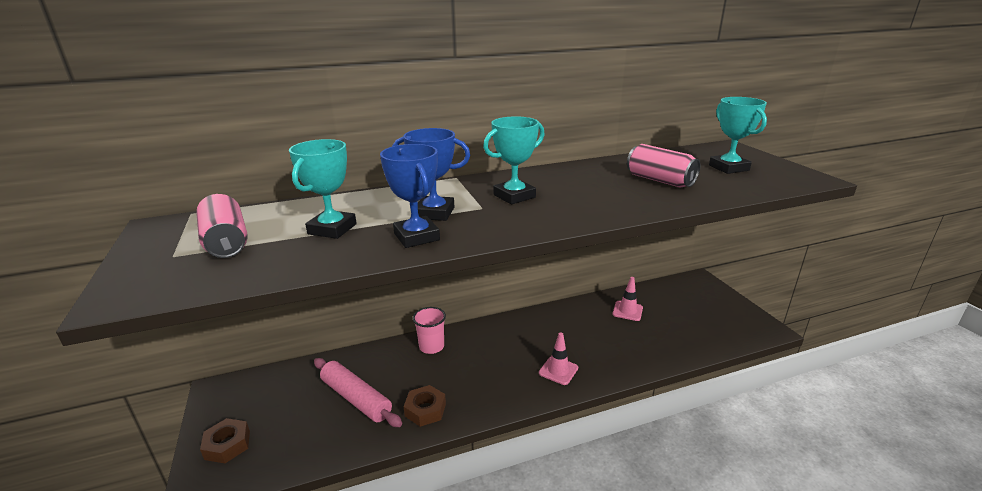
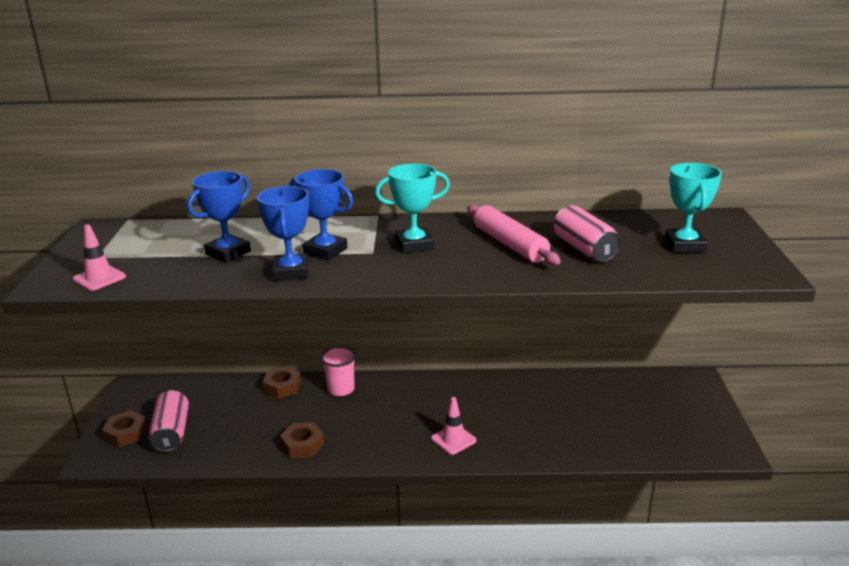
camera: 20 degrees right, 0 degrees up
pink can [196,194,248,258] -> pink can moved to [149,390,189,452]
turquoise trophy [289,139,357,239] -> blue trophy [187,171,251,263]
pink rolling pin [314,358,402,427] -> pink rolling pin moved to [467,205,561,265]
pink traffic cone [613,277,643,321] -> pink traffic cone moved to [73,224,126,291]
none -> brown nut [263,366,301,399]

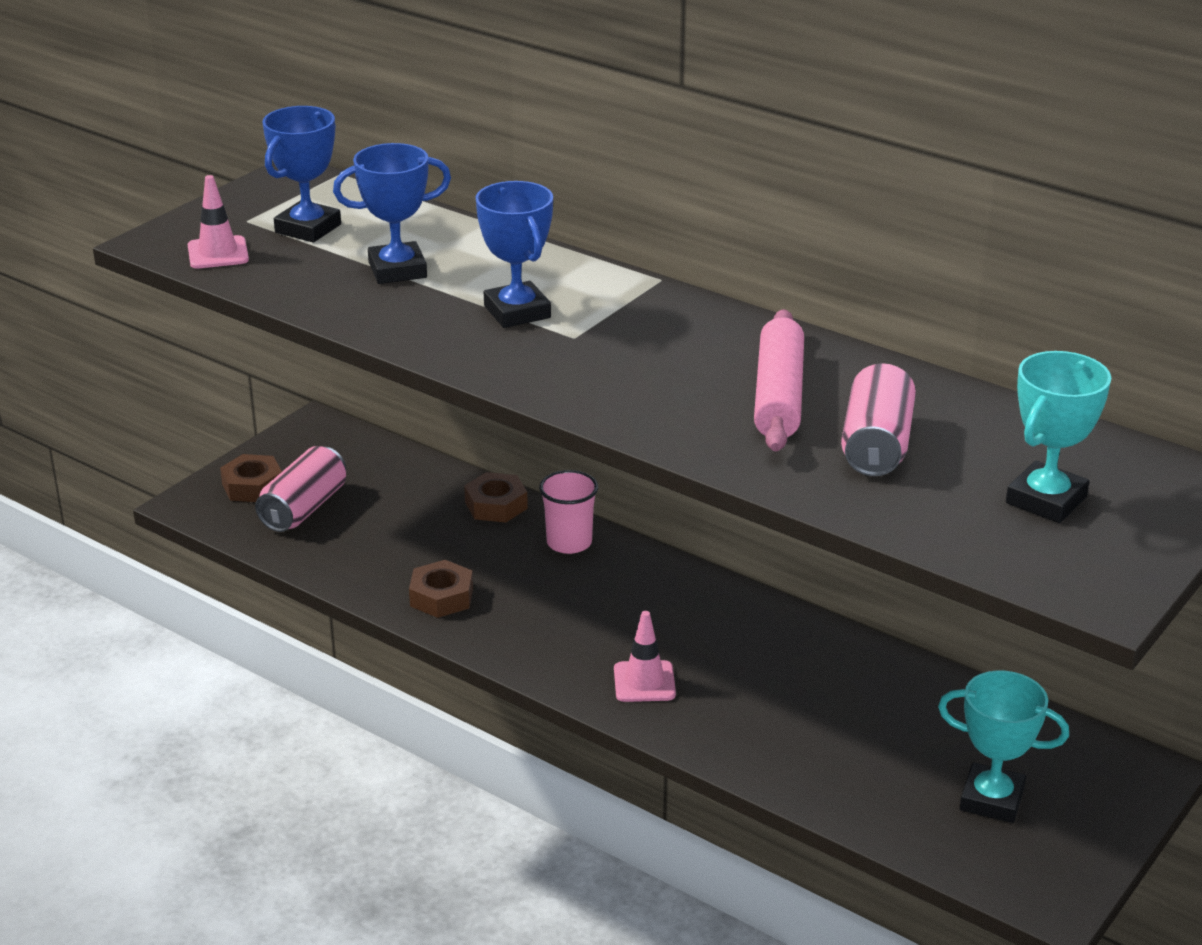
camera: 35 degrees right, 5 degrees up
blue trophy [257,186,309,281] -> blue trophy moved to [262,106,341,243]
turquoise trophy [375,163,450,253] -> turquoise trophy moved to [938,671,1069,823]

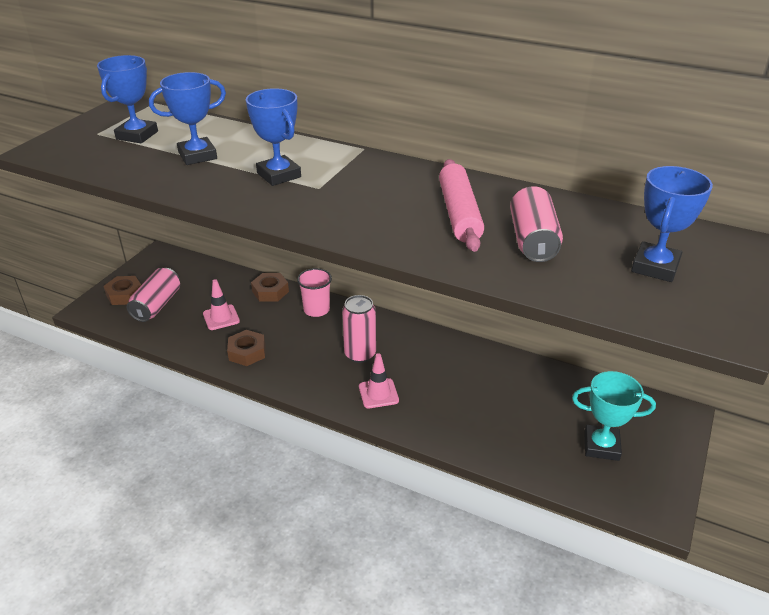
camera: 10 degrees left, 5 degrees up
pink traffic cone [188,175,249,269] -> pink traffic cone moved to [203,279,240,330]
turquoise trophy [1006,351,1111,523] -> blue trophy [631,166,713,282]
none -> pink can [342,295,376,363]

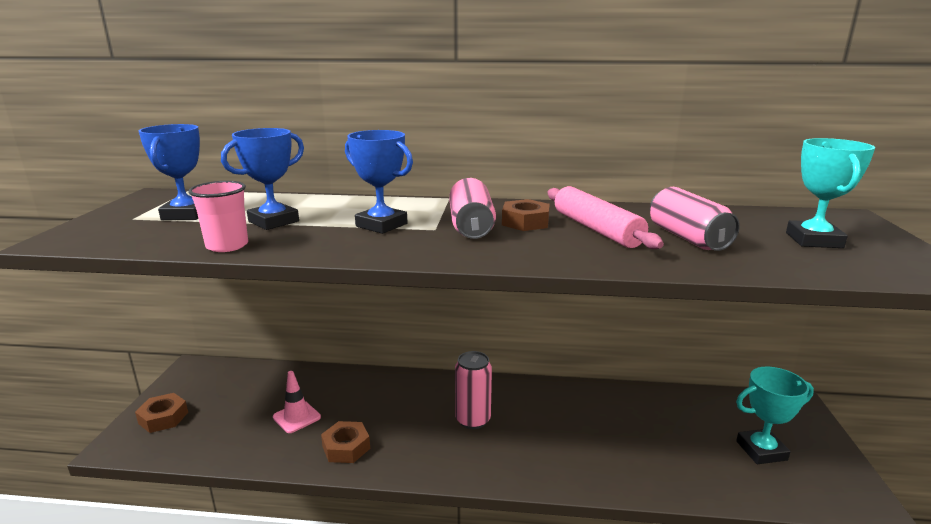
camera: 20 degrees left, 15 degrees down
pink can [127,268,180,322] -> pink can moved to [449,178,496,239]
brown nut [251,273,289,302] -> brown nut moved to [502,199,550,231]
pink cup [297,268,332,317] -> pink cup moved to [188,181,248,252]
pink traffic cone [359,353,399,409] -> none
blue trophy [631,166,713,282] -> turquoise trophy [786,138,875,248]

